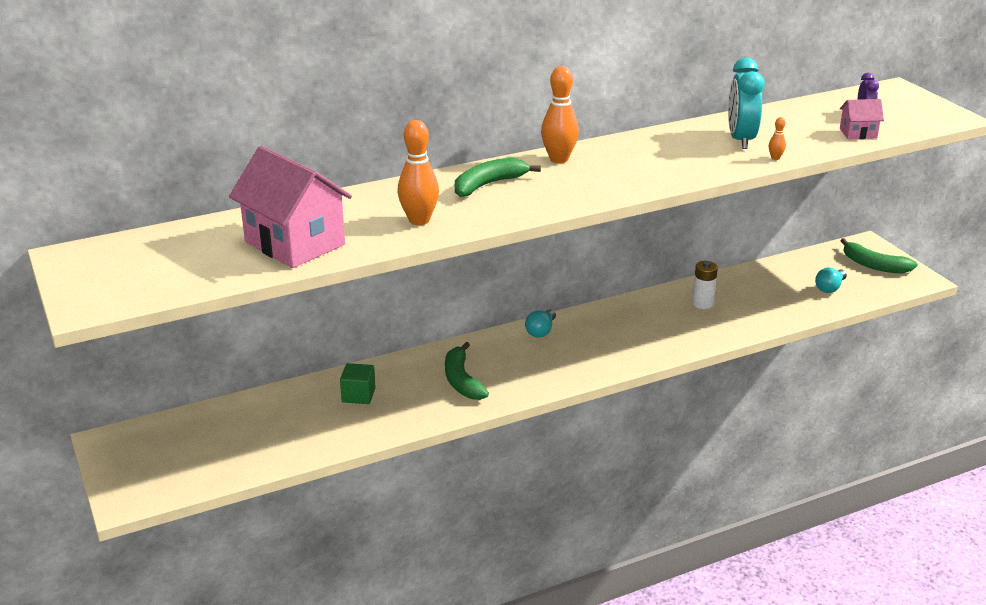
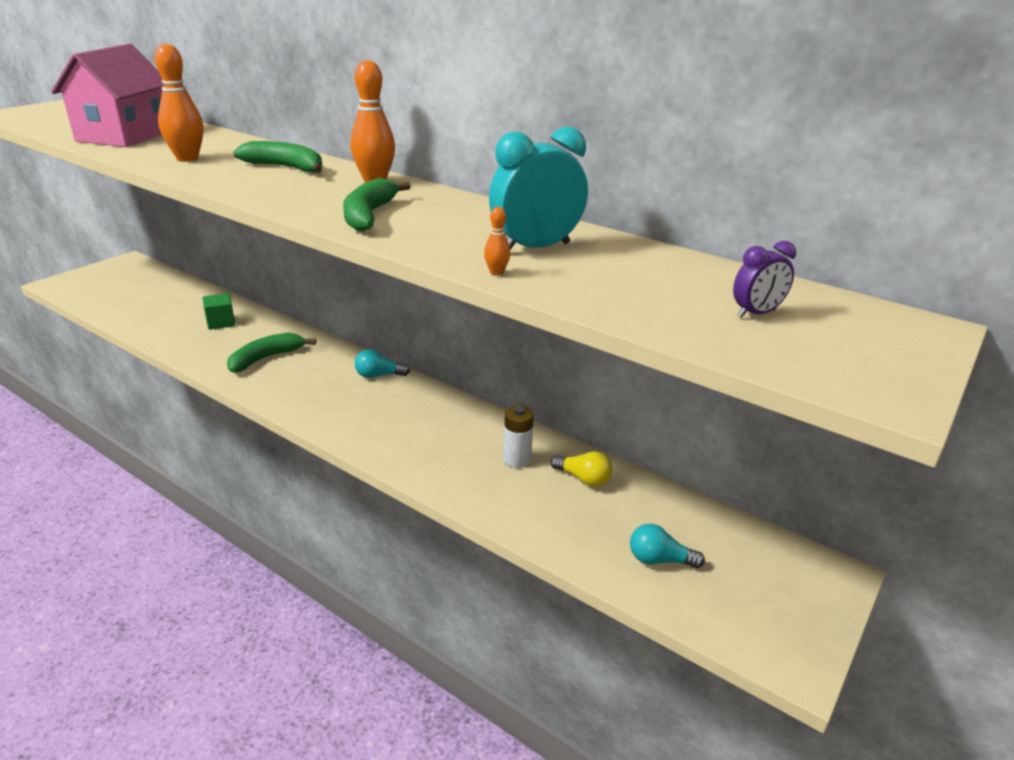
camera: 60 degrees right, 0 degrees up
pink house [840,99,884,139] -> none
green banana [840,238,918,274] -> green banana moved to [343,178,411,231]
none -> yellow light bulb [551,451,612,487]

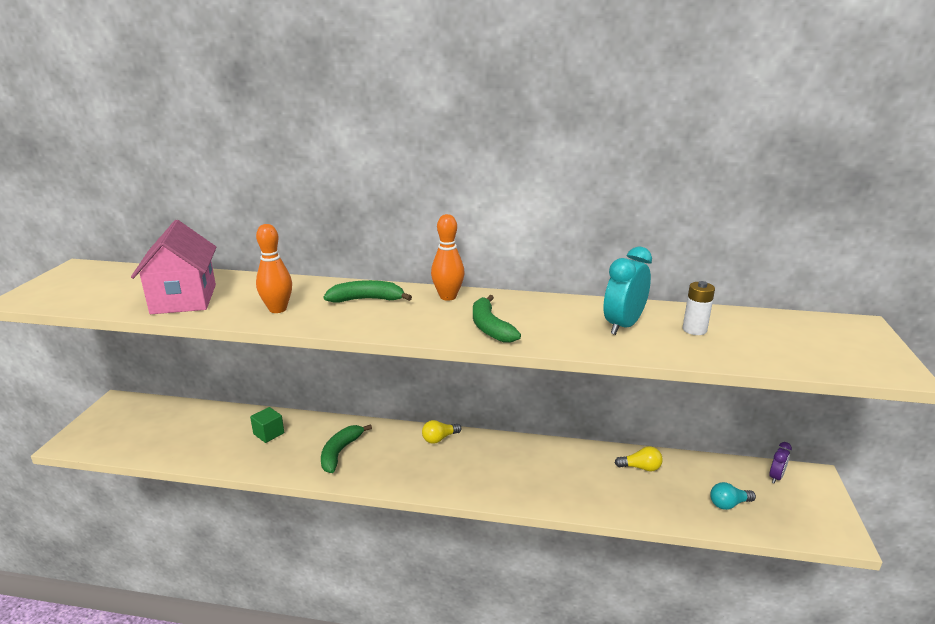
camera: 25 degrees left, 5 degrees down
turquoise light bulb [355,349,410,378] -> yellow light bulb [422,420,462,444]
orange bowling pin [484,207,510,276] -> none
white battery [503,405,534,468] -> white battery moved to [683,281,715,335]
purple clock [733,241,796,318] -> purple clock moved to [769,442,792,484]

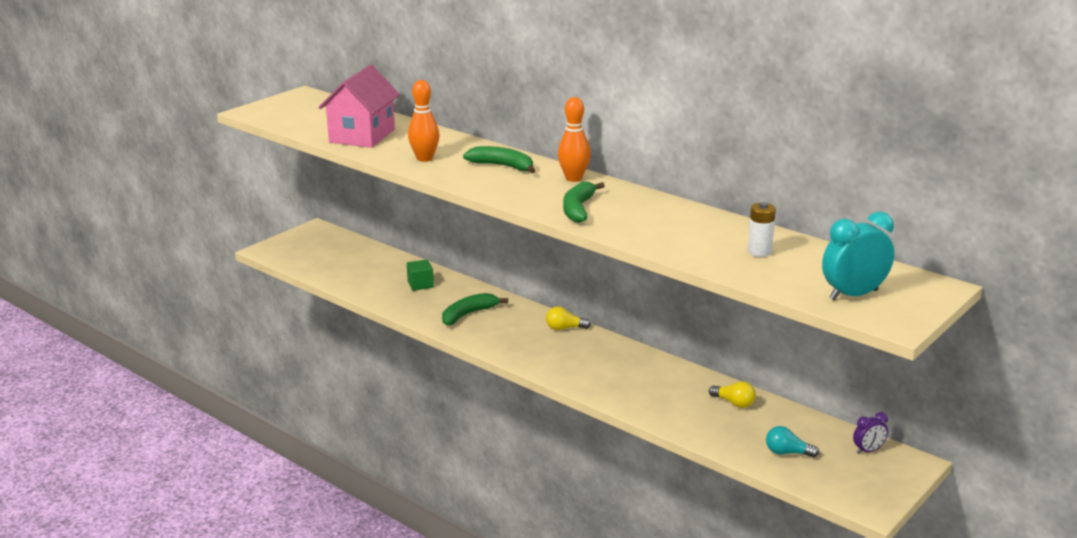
camera: 30 degrees right, 0 degrees up
turquoise clock [603,246,652,335] -> turquoise clock moved to [822,212,894,300]

